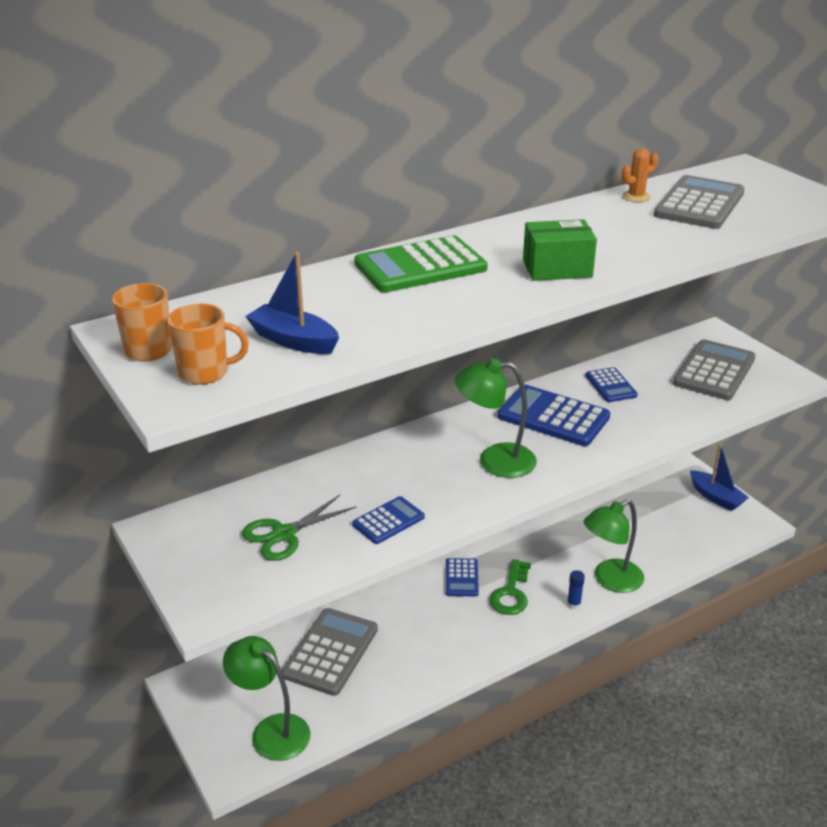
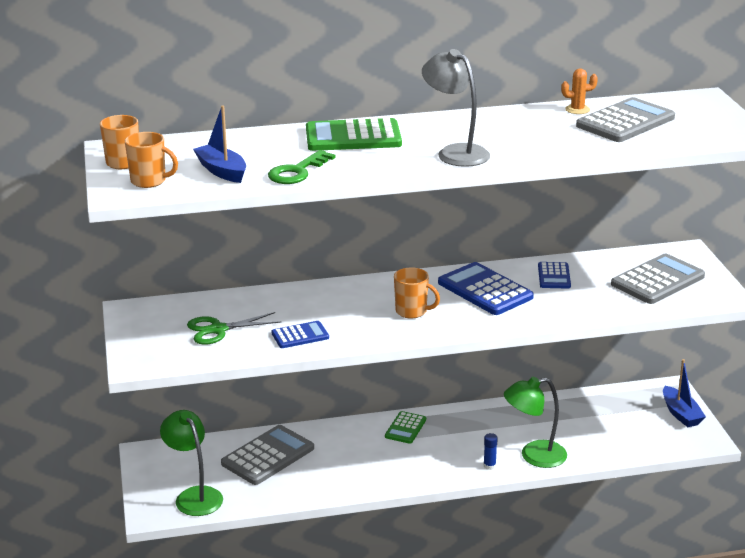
camera: 20 degrees right, 5 degrees down
blue calculator [446,558,479,597] -> green calculator [385,411,426,444]
green lamp [455,358,537,478] -> orange mug [394,267,440,318]
green key [489,559,531,615] -> green key moved to [268,150,336,184]
green box [523,219,597,281] -> grey lamp [422,49,490,167]

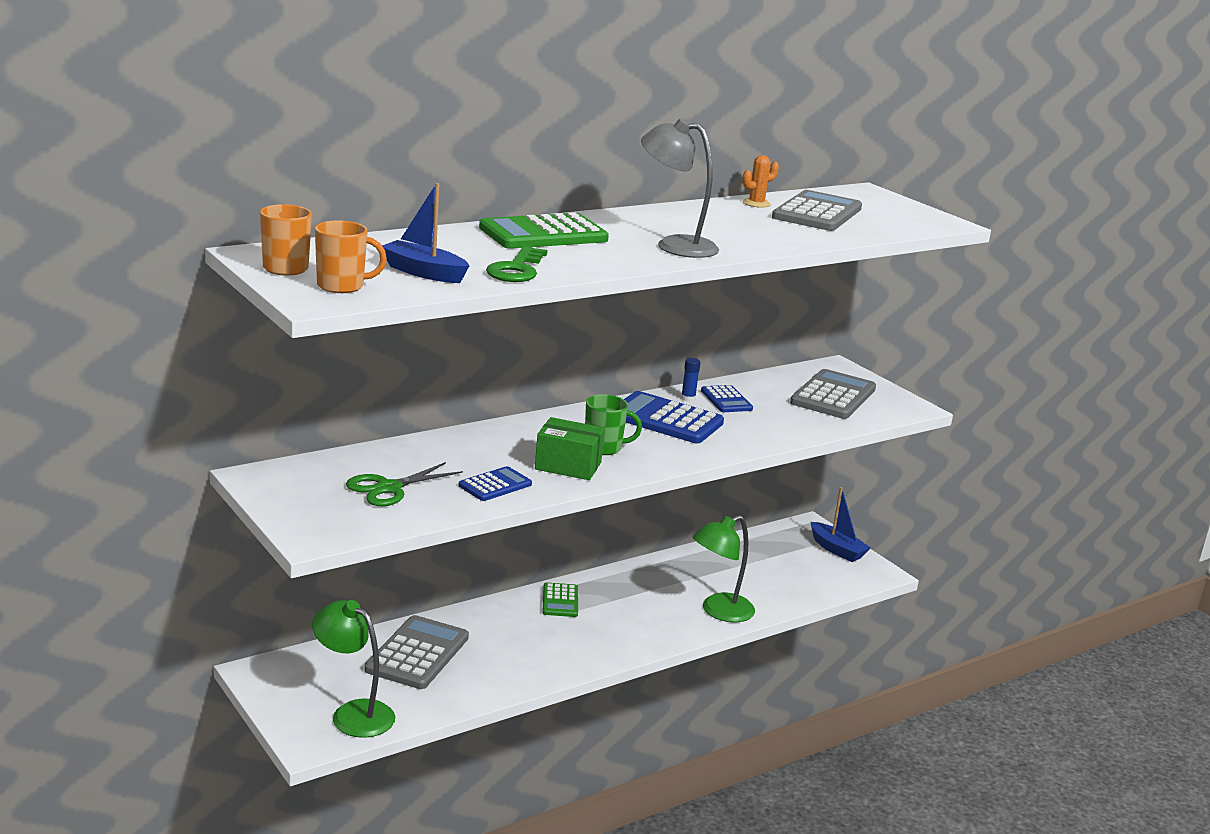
camera: 25 degrees left, 5 degrees down
orange mug [394,267,440,318] -> green mug [585,394,642,455]
blue glue stick [483,433,498,470] -> blue glue stick moved to [681,358,701,402]
none -> green box [535,417,605,480]

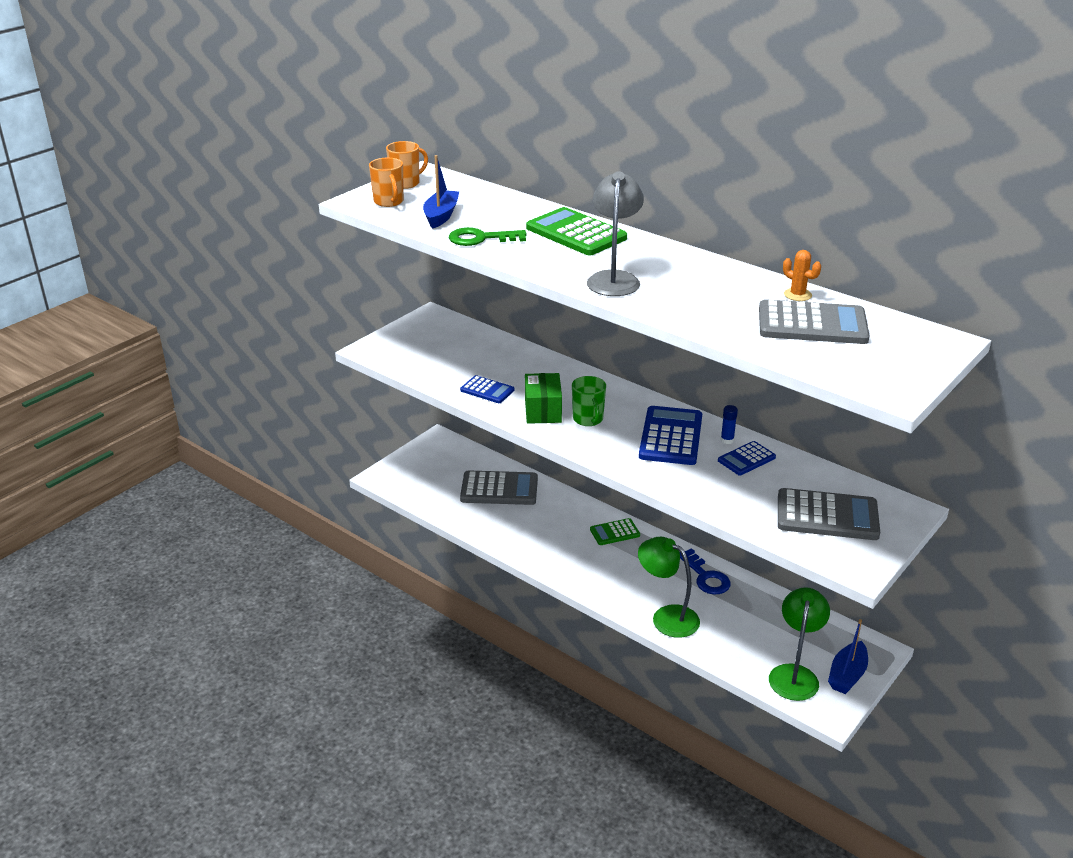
camera: 75 degrees right, 10 degrees up
green lamp [312,600,395,738] -> green lamp moved to [769,587,830,701]
green scissors [346,462,463,506] -> none
none -> blue key [680,548,731,594]

